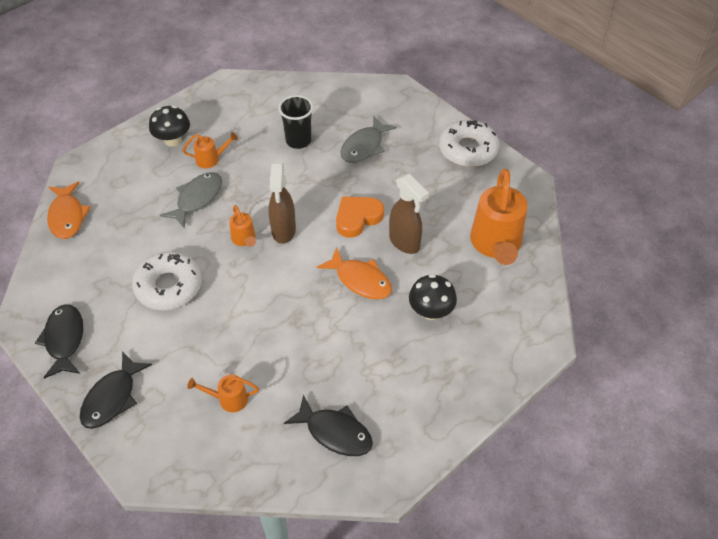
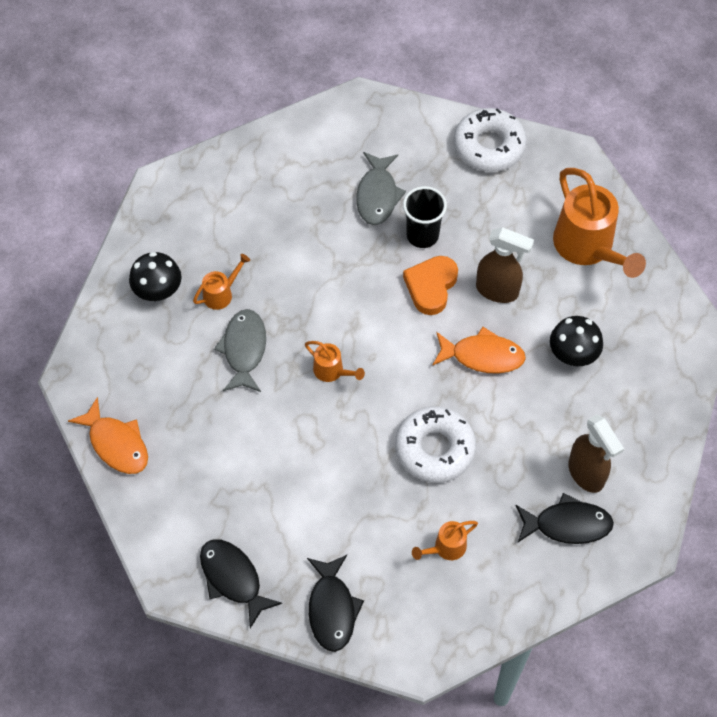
camera: 30 degrees left, 10 degrees up
white donut [132,251,202,311] -> white donut moved to [395,406,476,483]
brown spray bottle [269,163,296,244] -> brown spray bottle moved to [568,414,624,493]
black cup [278,95,313,149] -> black cup moved to [403,186,447,248]

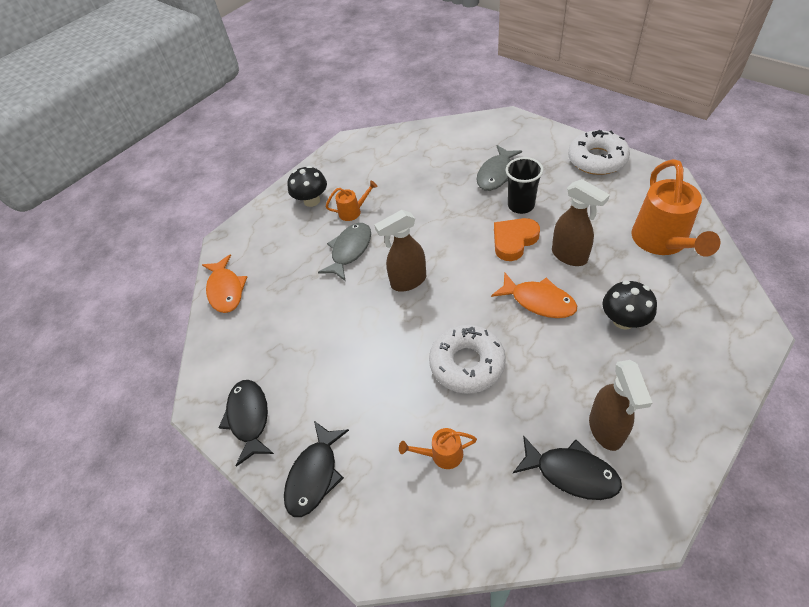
camera: 30 degrees right, 10 degrees down
orange watering can [305,341,365,382] -> brown spray bottle [374,210,426,291]

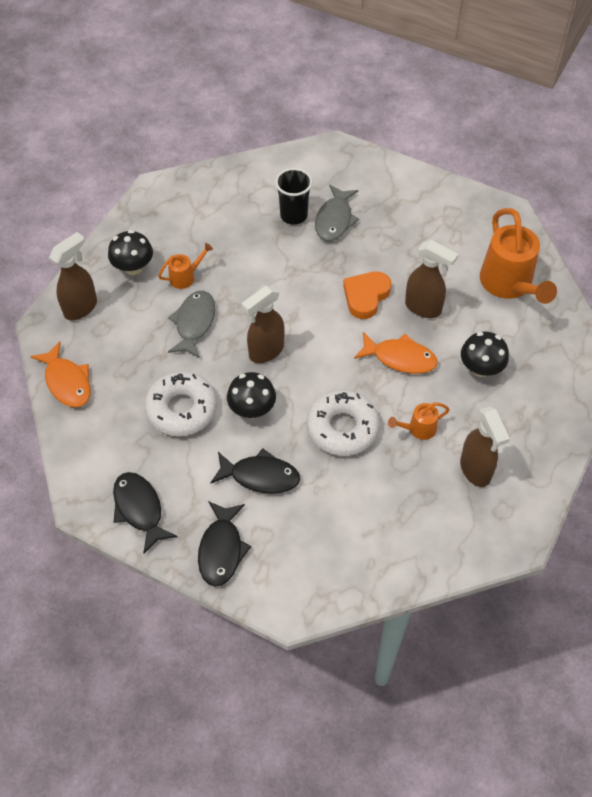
camera: 20 degrees left, 5 degrees up
orange watering can [399,428,477,469] -> orange watering can moved to [388,402,450,440]
black cup [505,157,543,214] -> black cup moved to [275,168,312,225]
black fish [513,435,622,500] -> black fish moved to [210,448,300,494]
white donut [568,130,630,175] -> white donut moved to [144,372,217,436]
none -> brown spray bottle [49,232,97,320]
none -> black mushroom [227,372,276,418]

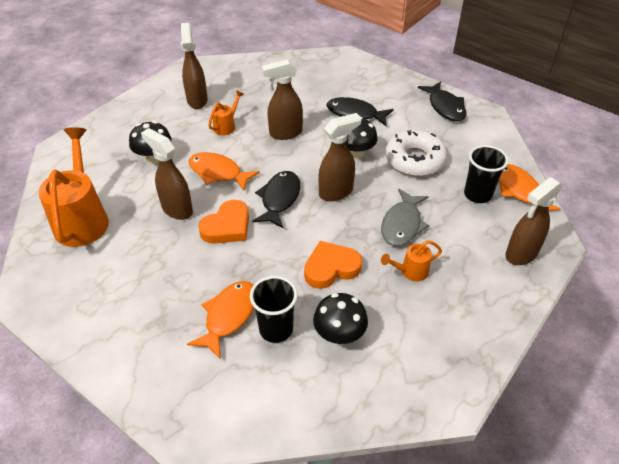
camera: 170 degrees left, 10 degrees down
black mushroom [108,230,153,275] -> black mushroom moved to [313,293,368,345]
black fish [198,501,251,587] -> black fish moved to [252,171,300,229]
white donut [307,390,380,456] -> brown spray bottle [262,59,303,140]
grey fish [315,185,359,241] -> orange fish [187,281,254,360]
orange watering can [388,402,450,440] -> orange watering can turned 45 degrees counterclockwise [208,90,244,136]
none -> orange heart [304,241,362,289]
none -> black cup [464,145,509,203]

